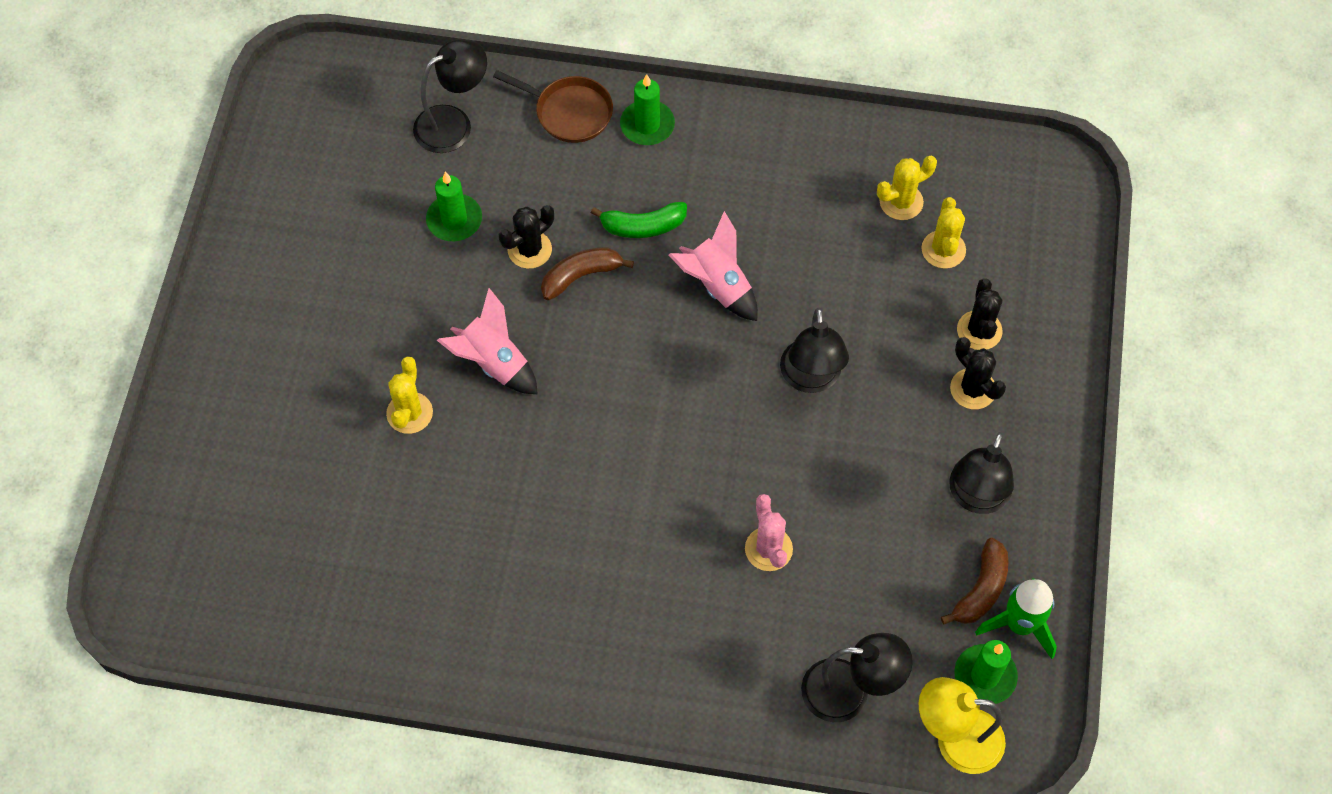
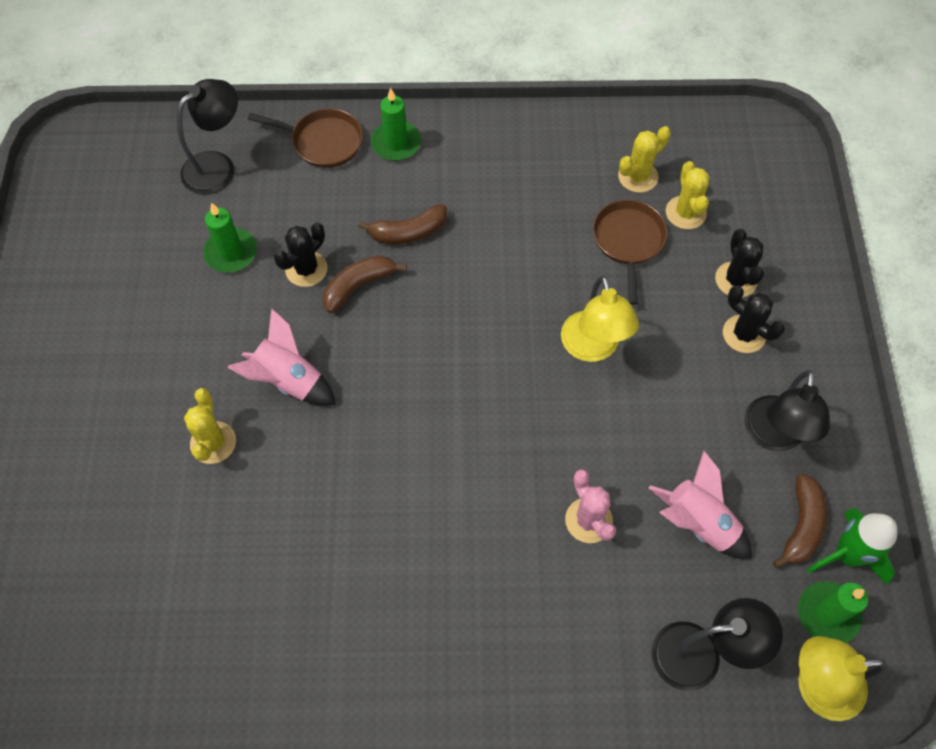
camera: 10 degrees left, 0 degrees up
green banana [591,202,687,238] -> brown banana [358,204,447,244]
pink rocket [669,211,758,321] -> pink rocket moved to [649,451,752,559]
black lamp [780,308,849,393] -> yellow lamp [561,276,639,362]
none -> brown pan [593,200,668,305]

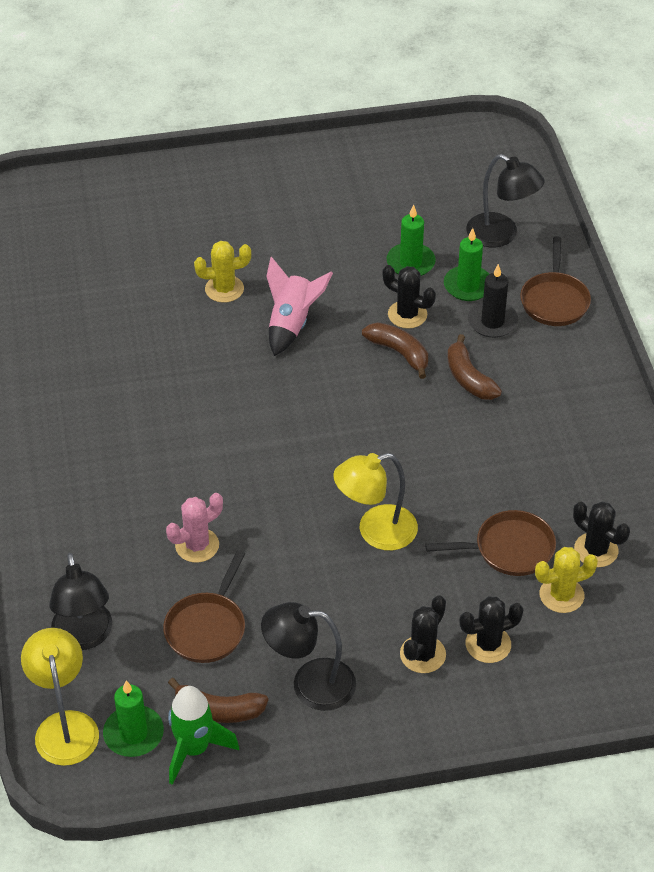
camera: 80 degrees right, 15 degrees down
green candle [371,88,421,161] -> green candle moved to [444,228,489,301]
yellow cactus [618,126,671,193] -> black cactus [573,501,630,567]
pink rocket [649,451,752,559] -> brown pan [163,550,245,663]
none -> black candle [468,264,518,338]

